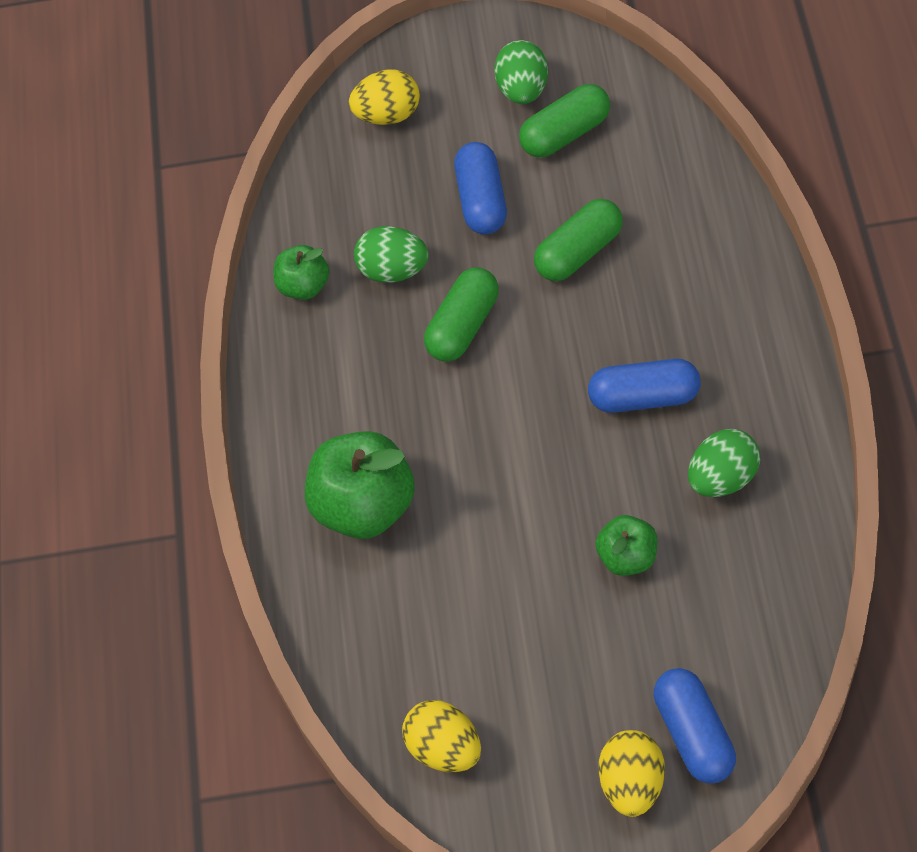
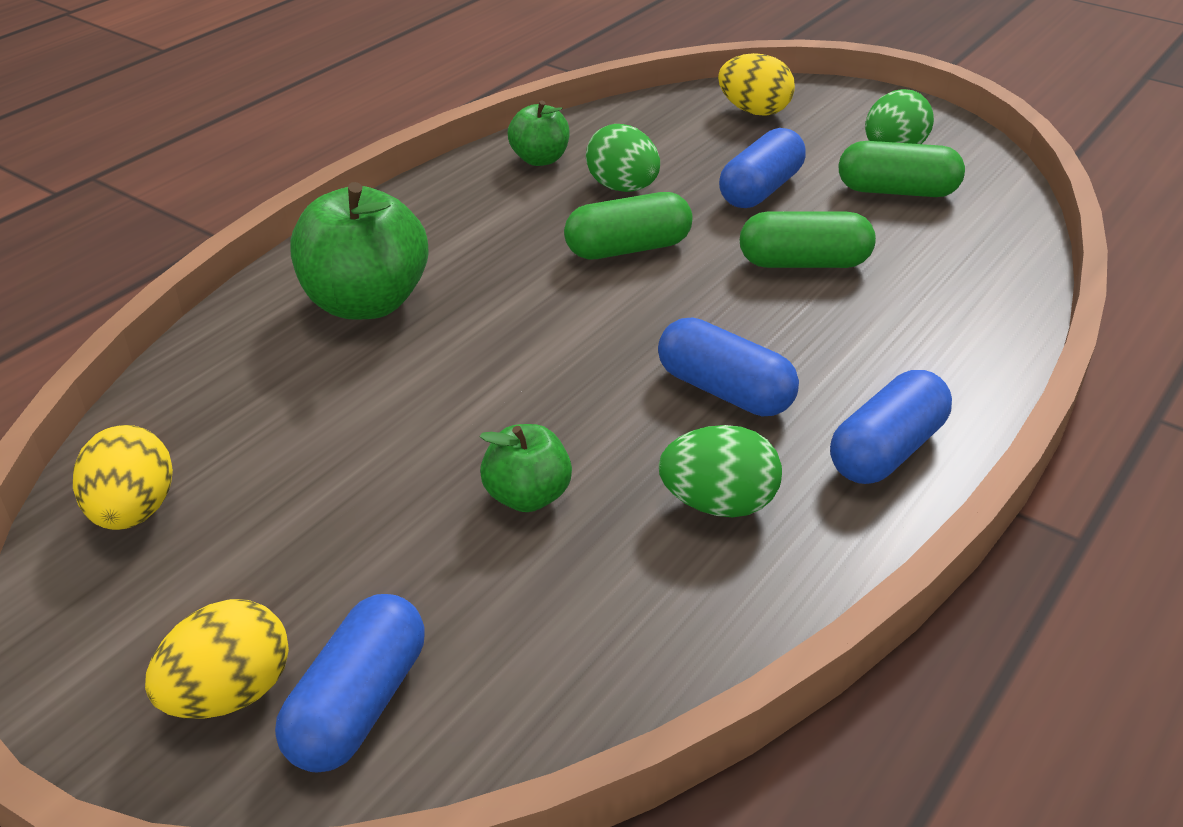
camera: 35 degrees right, 20 degrees down
none -> blue capsule [830,370,952,484]

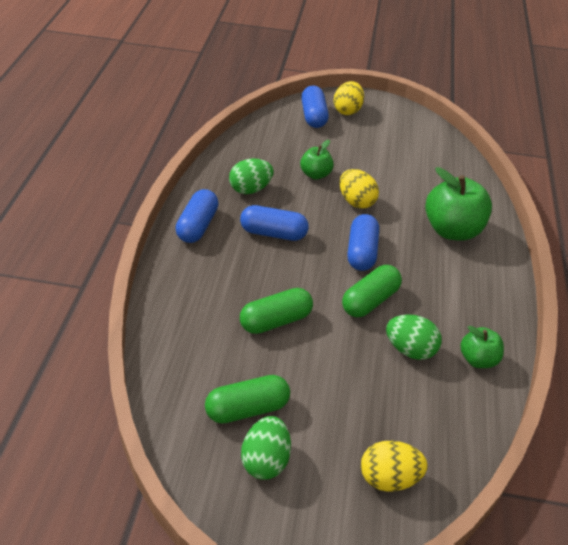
camera: 150 degrees right, 5 degrees up
yellow egg [73,425,173,530] -> yellow egg moved to [339,169,379,209]
blue capsule [719,128,806,208] -> blue capsule moved to [347,214,379,271]

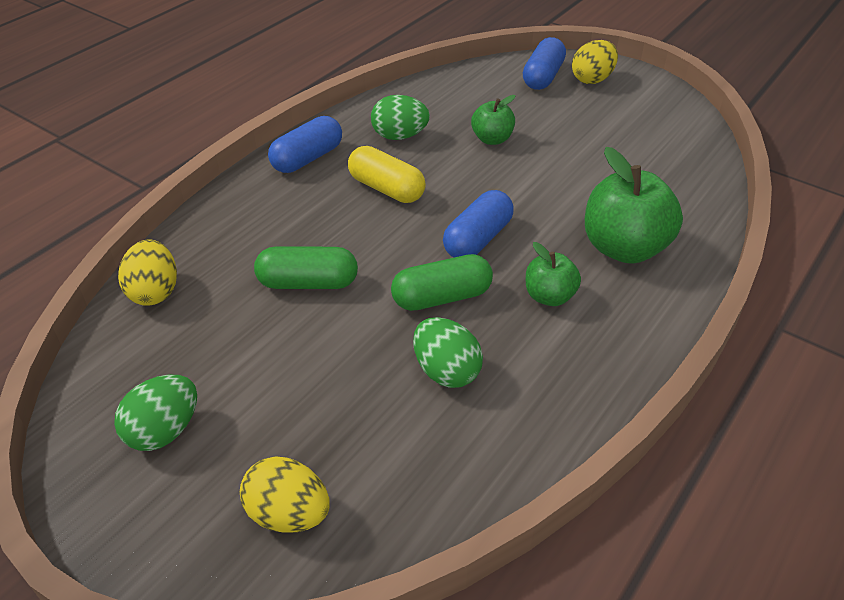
camera: 30 degrees right, 0 degrees up
green capsule [205,375,290,424] -> none
blue capsule [240,205,309,241] -> yellow capsule [348,146,426,203]
yellow egg [339,169,379,209] -> yellow egg moved to [118,239,177,306]
green apple [460,326,504,368] -> green apple moved to [526,242,581,306]

